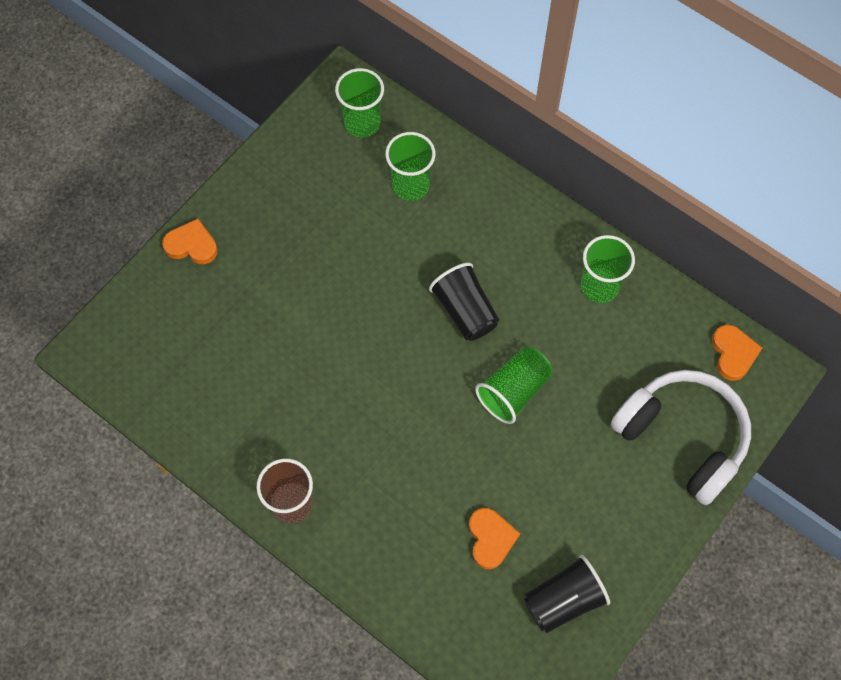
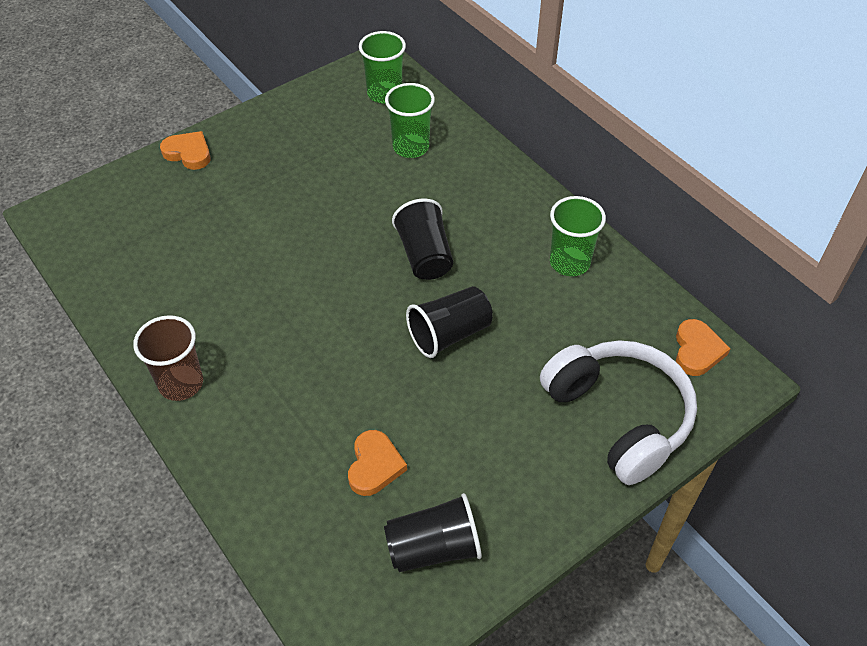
camera: 15 degrees right, 15 degrees down
green cup [475,347,553,424] -> black cup [406,286,493,358]

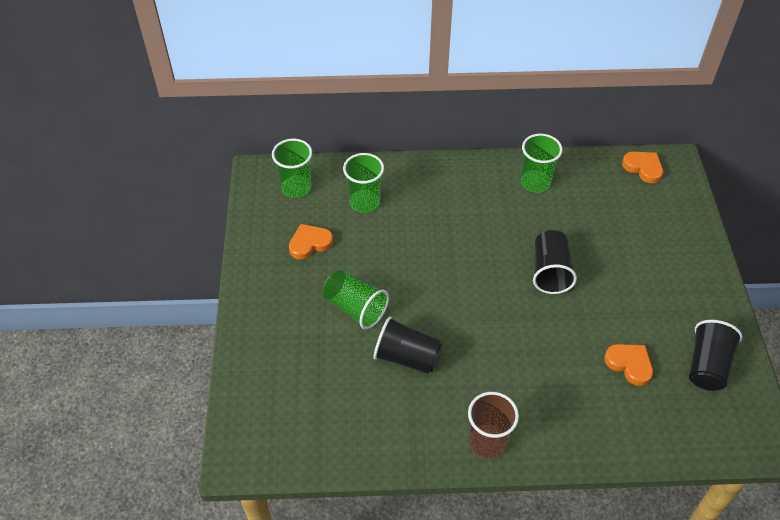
camera: 55 degrees left, 0 degrees up
orange heart [160,131,211,170] -> orange heart moved to [289,224,333,260]
black cup [392,198,453,280] -> black cup moved to [374,316,442,374]
white headphones [540,340,697,485] -> none
none -> green cup [323,270,389,329]

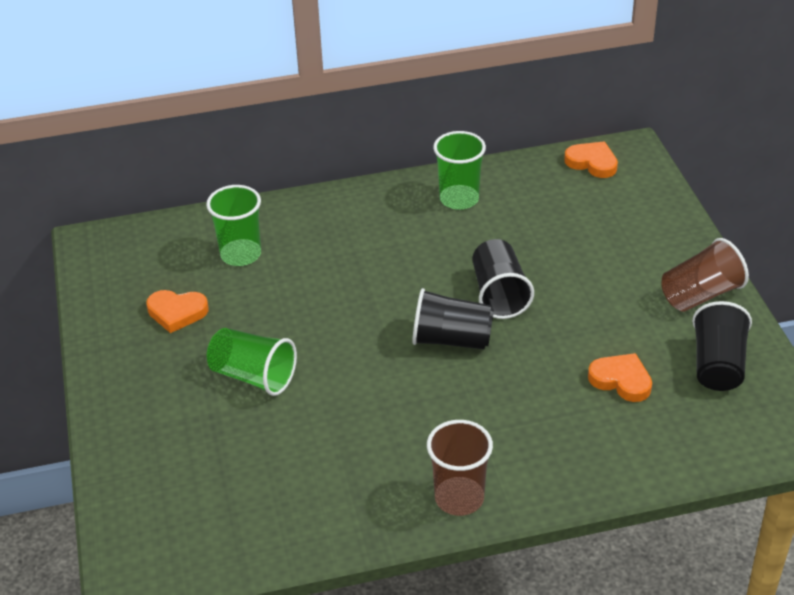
camera: 10 degrees left, 10 degrees down
green cup [272,139,312,198] -> none
orange heart [289,224,333,260] -> orange heart turned 135 degrees counterclockwise [146,290,209,333]
black cup [374,316,442,374] -> black cup moved to [412,288,494,350]
none -> brown cup [661,238,749,312]

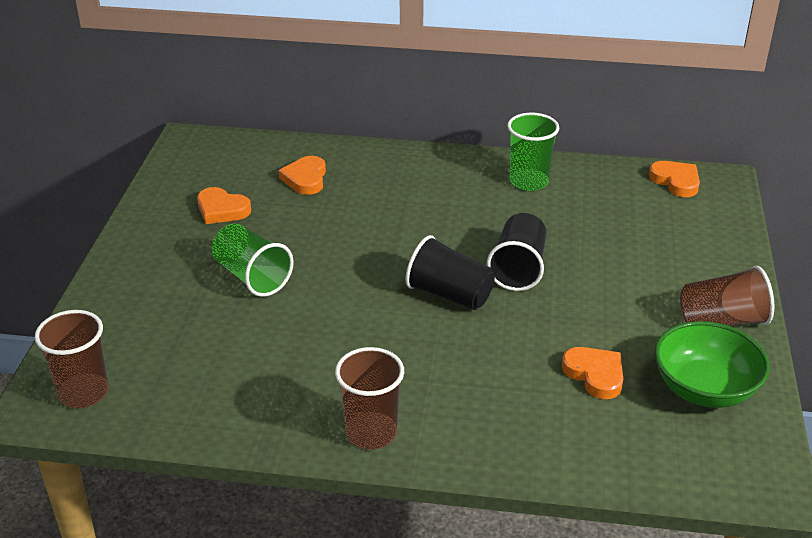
camera: 20 degrees right, 5 degrees down
green cup [206,185,261,266] -> orange heart [278,156,326,195]
black cup [692,301,752,391] -> green bowl [655,321,770,408]
none -> brown cup [35,310,108,408]

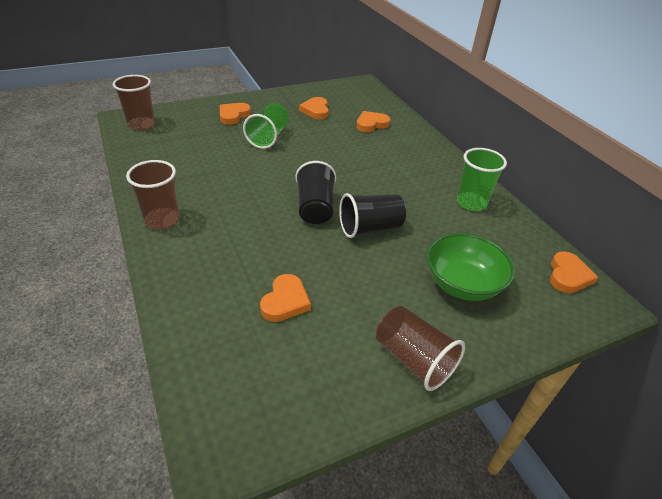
camera: 55 degrees right, 5 degrees up
green bowl [655,321,770,408] -> green bowl moved to [426,233,515,301]
none -> orange heart [220,103,251,125]

